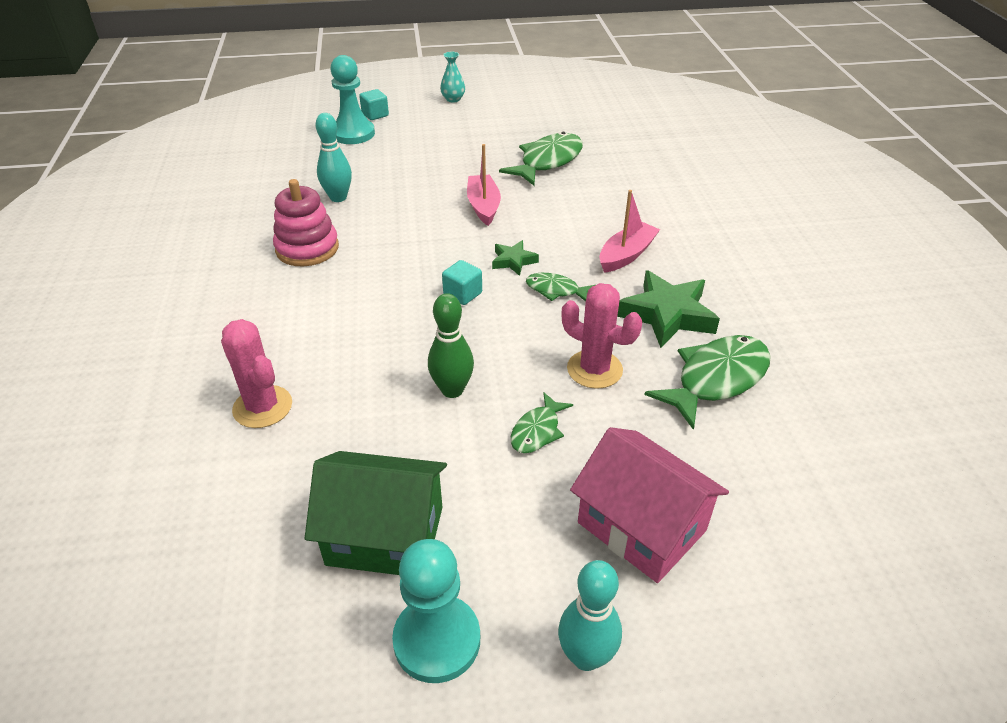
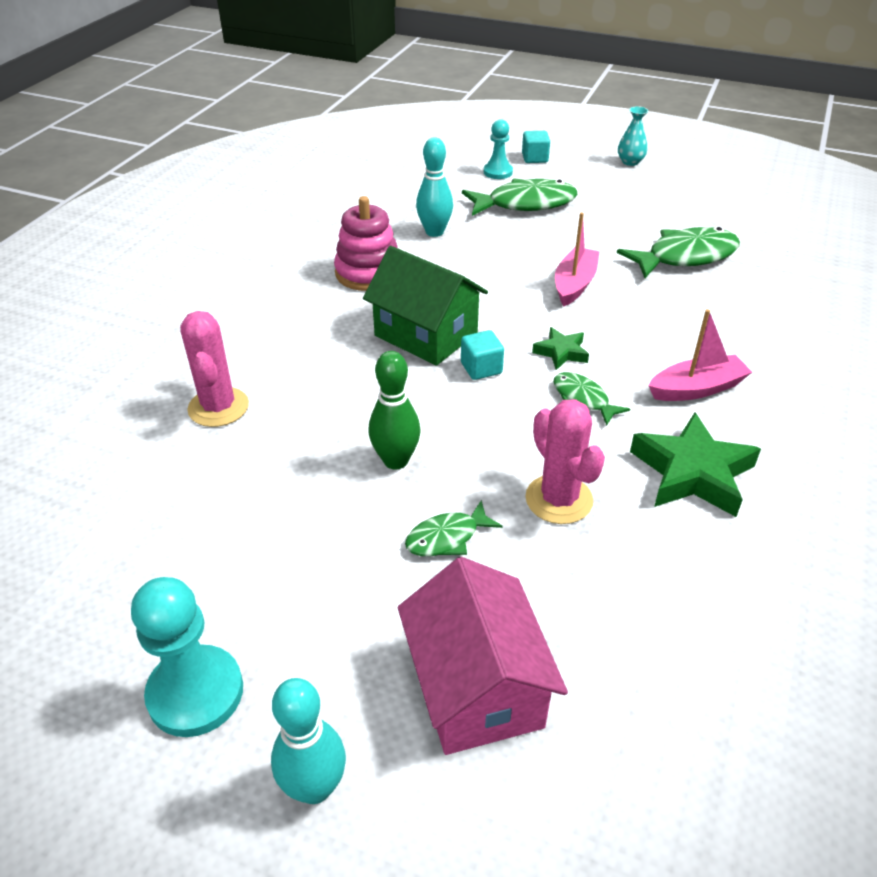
camera: 30 degrees right, 0 degrees up
green house [305,451,447,575] -> green house moved to [363,246,488,366]
turquoise pawn [330,55,375,144] -> turquoise pawn [484,119,513,179], size x0.61
green fish [644,335,771,430] -> green fish moved to [462,178,578,216]

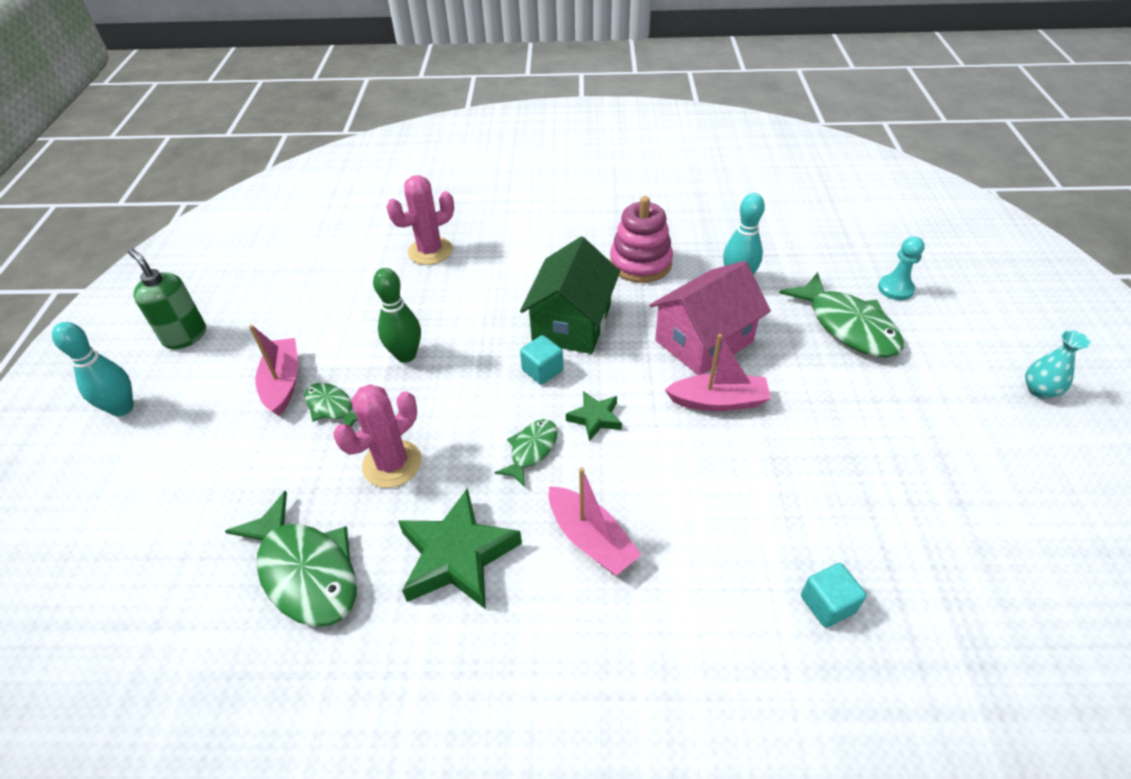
camera: 70 degrees right, 5 degrees up
turquoise pawn [131,577,243,737] -> green soap dispenser [128,248,206,349]
pink house [398,557,568,755] -> pink house moved to [650,261,771,375]
turquoise cube [522,131,550,163] -> turquoise cube moved to [801,563,866,628]
green fish [617,227,740,278] -> green fish moved to [225,490,357,627]
none -> pink boat [249,325,298,416]

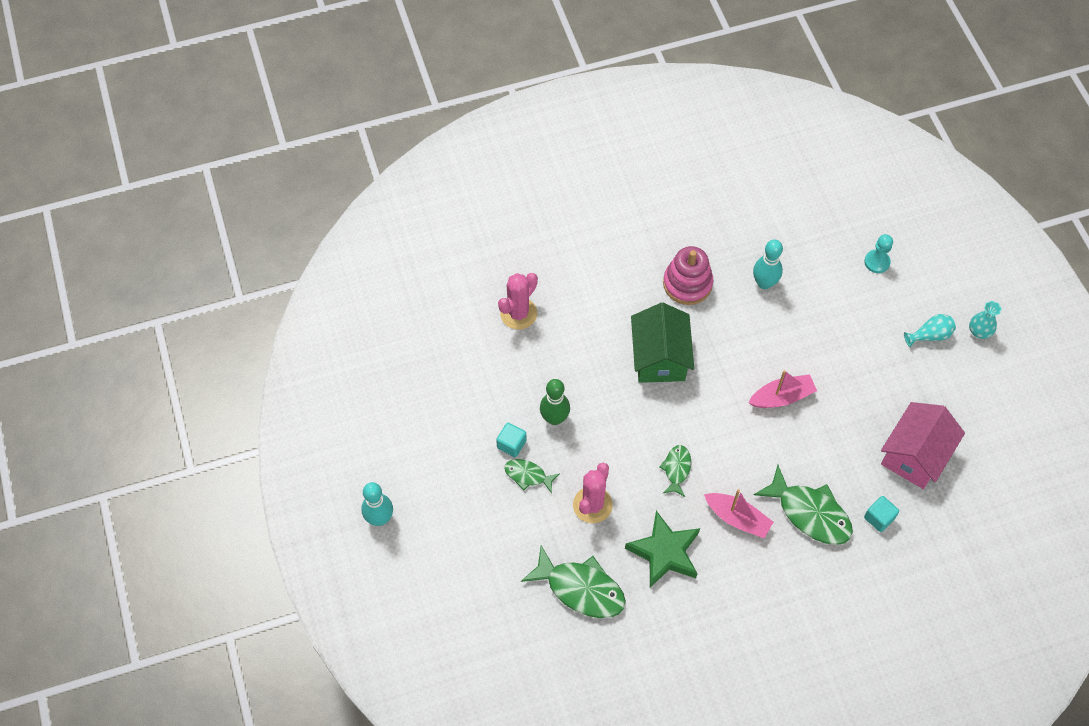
camera: 20 degrees left, 15 degrees up
green soap dispenser [128,248,206,349] -> none
pink boat [249,325,298,416] -> none
turquoise cube [520,335,563,385] -> turquoise cube moved to [496,423,527,457]
green star [566,391,622,441] -> none
pink house [650,261,771,375] -> pink house moved to [881,402,965,489]
green fish [779,272,903,358] -> green fish moved to [754,465,853,545]
none -> turquoise vase [904,314,956,348]

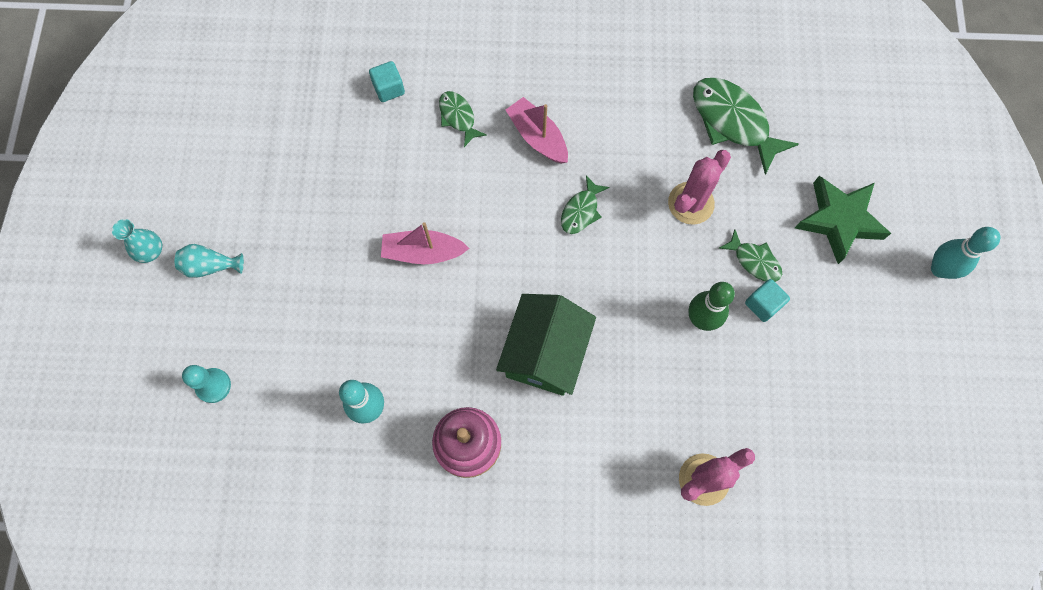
camera: 160 degrees left, 10 degrees up
green star [625,511,700,587] -> green star moved to [795,176,891,264]
green fish [754,465,853,545] -> green fish [439,91,487,147], size x0.54
pink house [881,402,965,489] -> none

